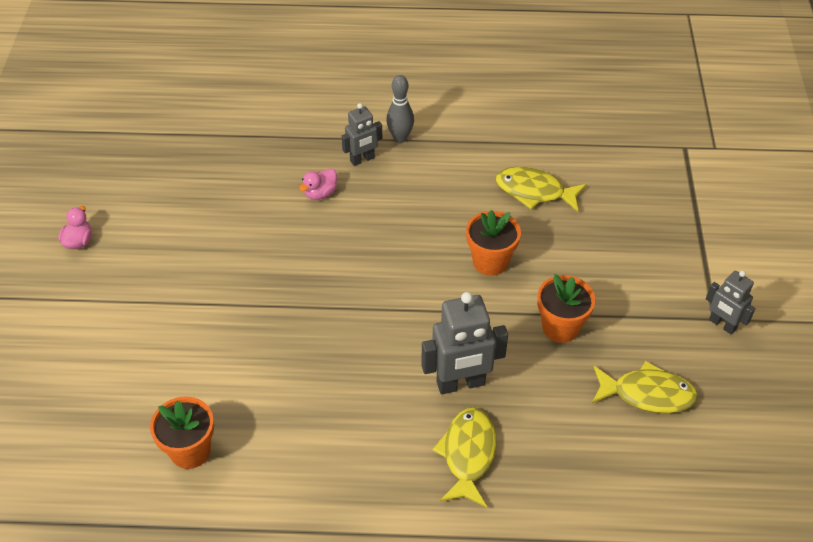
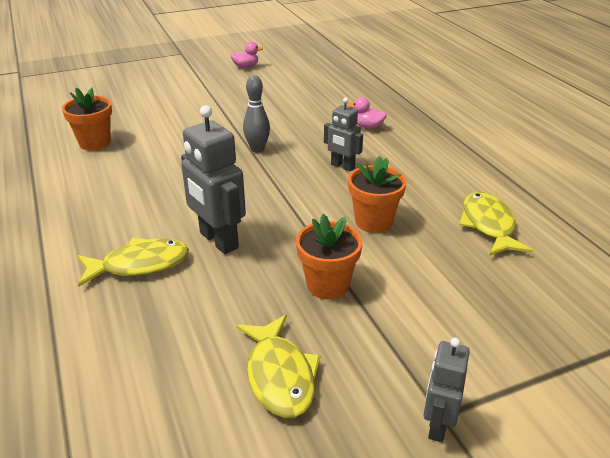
camera: 65 degrees right, 15 degrees down
grey robot [342,103,382,166] -> grey robot moved to [324,97,363,172]
grey bowling pin [386,75,414,143] -> grey bowling pin moved to [243,75,270,153]

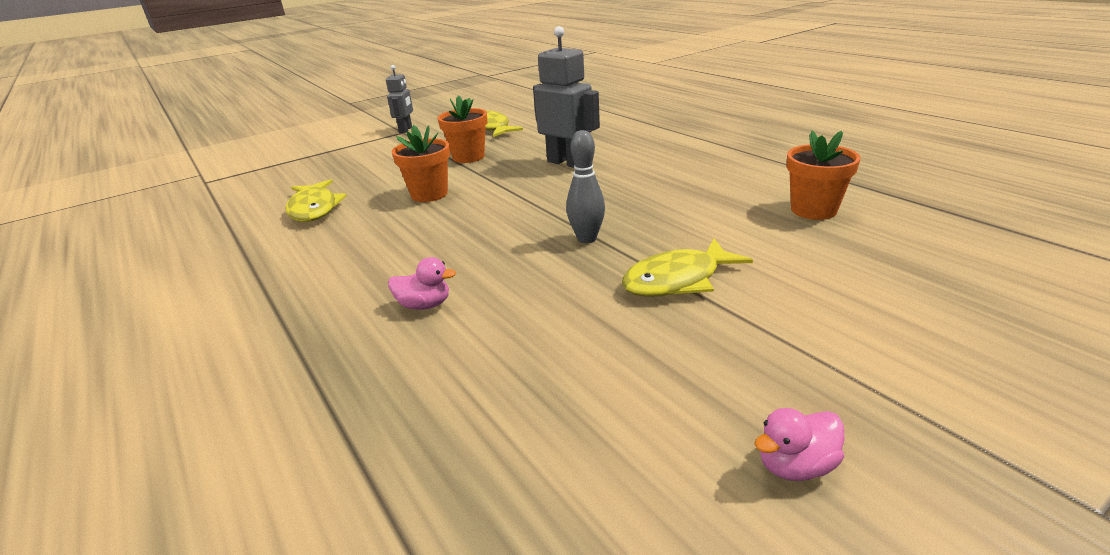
camera: 170 degrees right, 5 degrees down
yellow fish [78,238,189,286] -> yellow fish moved to [622,239,753,297]
grey robot [324,97,363,172] -> none

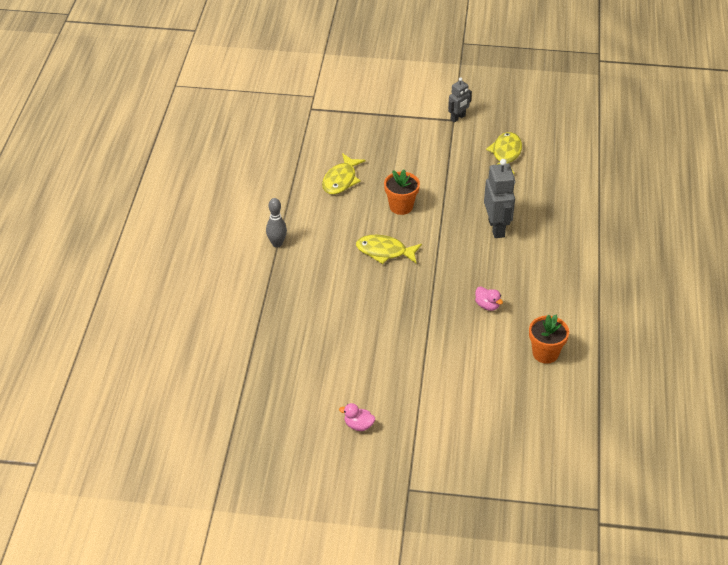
camera: 40 degrees right, 15 degrees up
pink duck [388,257,456,310] -> pink duck moved to [475,287,503,311]
orange flower pot [438,95,487,163] -> none
grey bowling pin [566,130,605,244] -> grey bowling pin moved to [266,198,287,248]
yellow fish [622,239,753,297] -> yellow fish moved to [356,235,422,264]

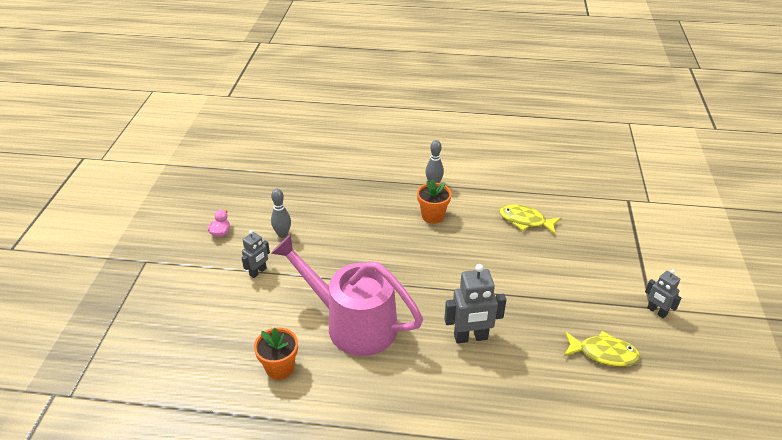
camera: 90 degrees right, 5 degrees down
yellow fish [356,235,422,264] -> none
orange flower pot [384,169,420,215] -> orange flower pot moved to [417,179,452,224]
pink duck [475,287,503,311] -> pink watering can [271,234,423,356]
none -> grey robot [242,230,270,278]
none -> grey bowling pin [271,189,291,238]

